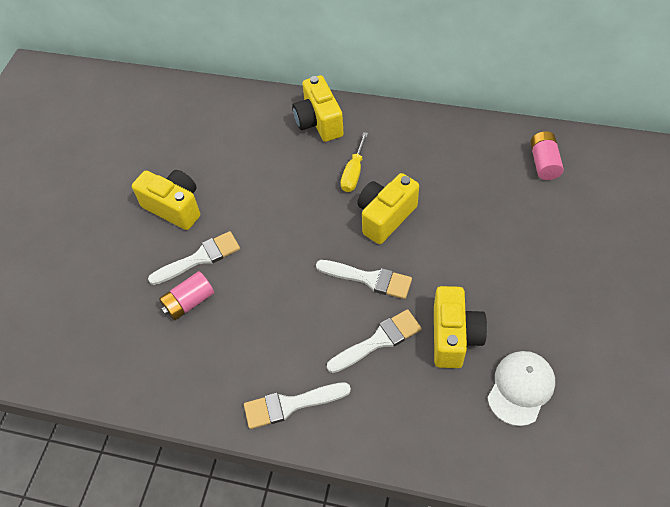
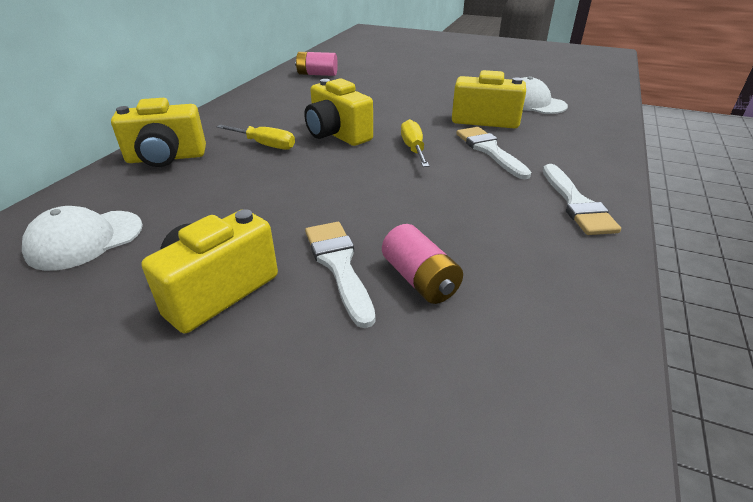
camera: 85 degrees left, 20 degrees down
white brush [316,260,412,299] -> yellow screwdriver [401,119,429,167]
none -> white cap [22,206,143,271]

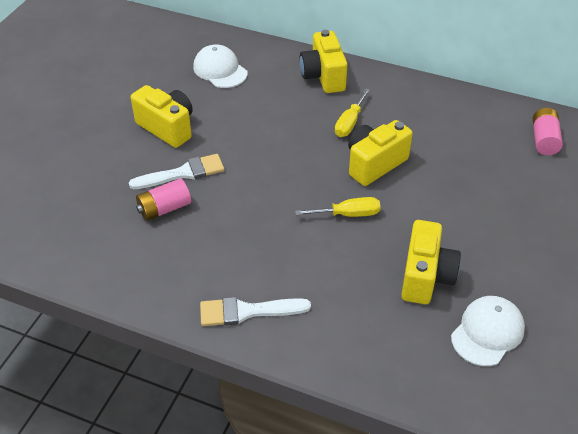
camera: 90 degrees right, 10 degrees up
white brush [456,127,531,179] -> none

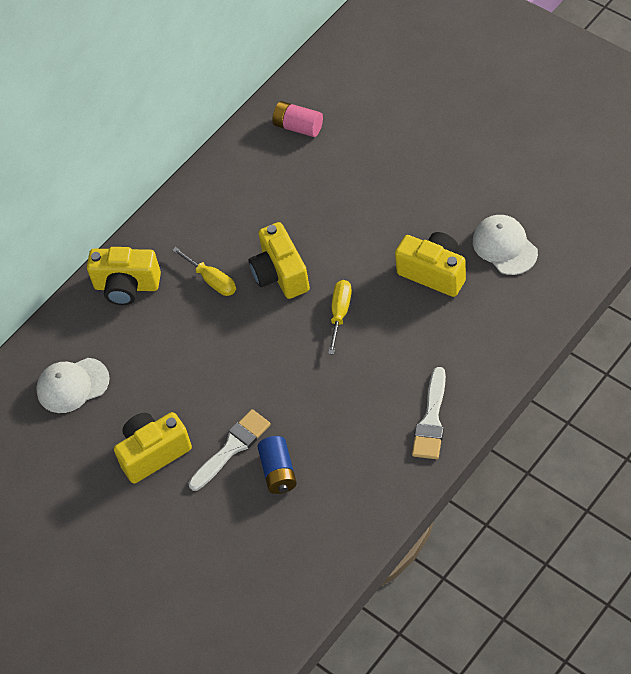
camera: 65 degrees left, 10 degrees up
white brush [129,154,224,189] -> white brush turned 45 degrees clockwise [188,409,271,491]
pink battery [136,178,191,221] -> blue battery [257,436,297,494]

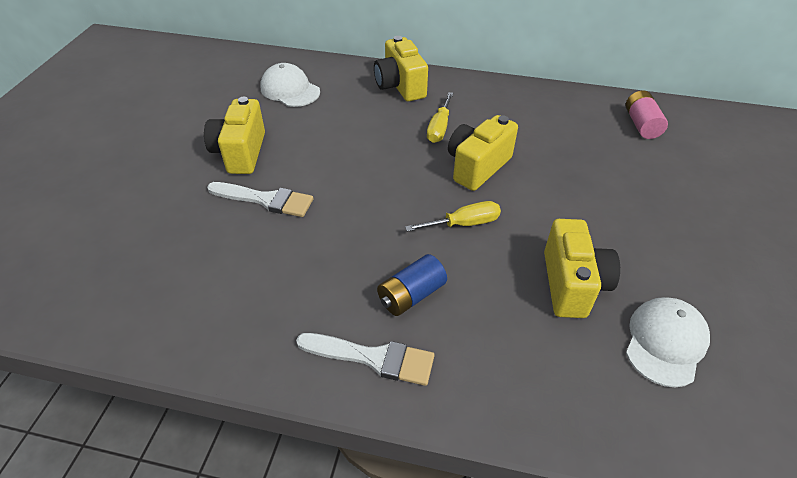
camera: 55 degrees right, 10 degrees down
yellow camera [114,412,192,484] -> yellow camera turned 120 degrees counterclockwise [204,97,265,174]
blue battery [257,436,297,494] -> blue battery moved to [377,254,447,316]
white brush [412,367,446,459] -> white brush turned 150 degrees counterclockwise [296,333,434,386]

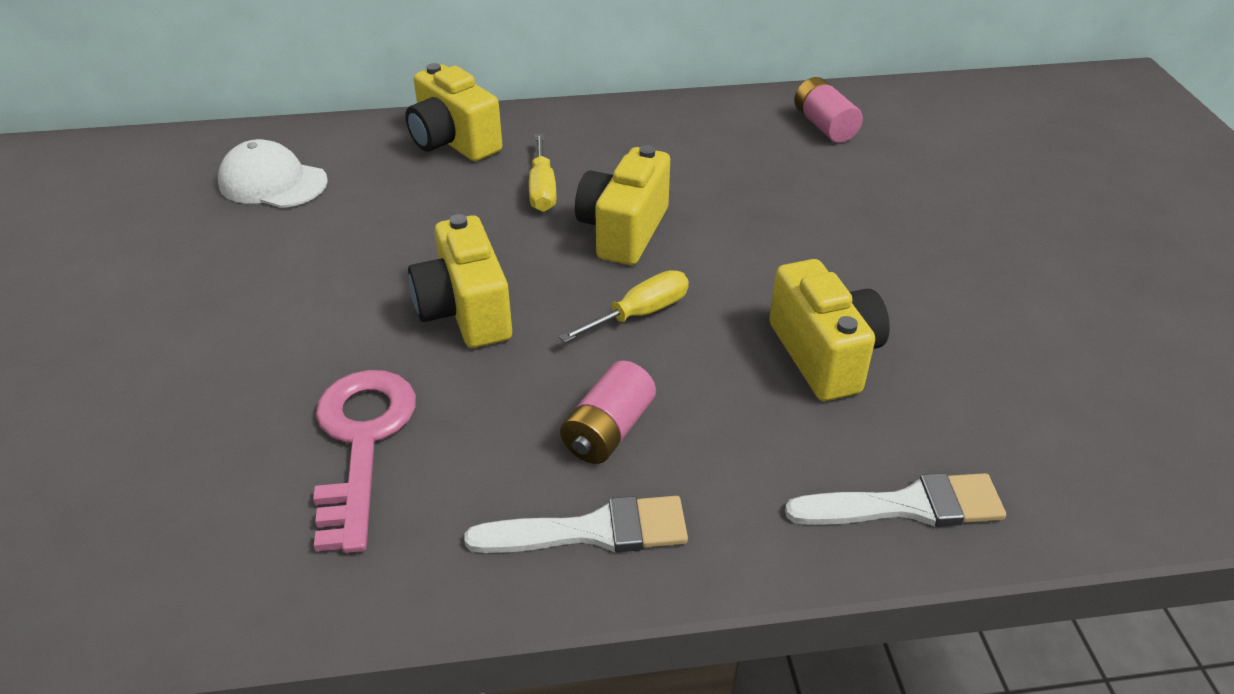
camera: 20 degrees left, 5 degrees down
yellow camera [204,97,265,174] -> yellow camera moved to [408,214,512,348]
white brush [207,182,313,217] -> white brush moved to [785,473,1006,527]
blue battery [377,254,447,316] -> pink battery [560,361,656,464]
white cap [626,297,710,388] -> none
none -> pink key [313,370,416,553]

